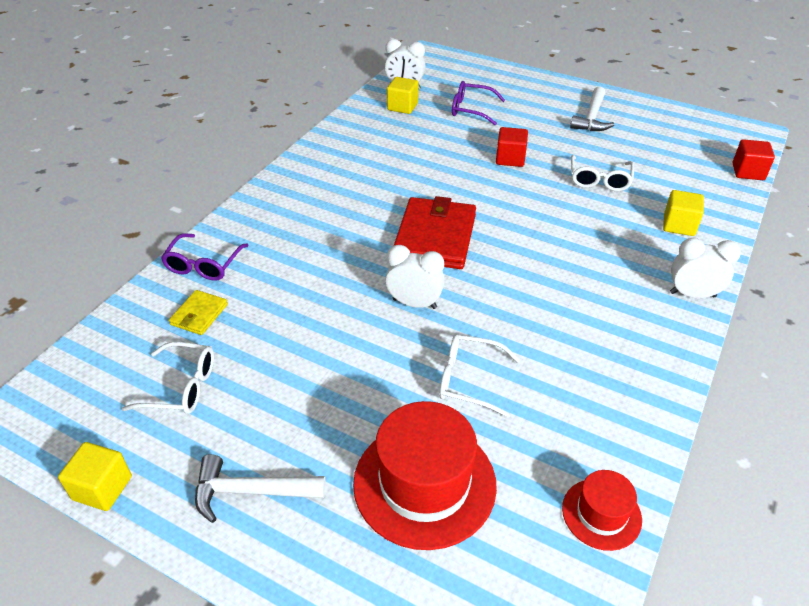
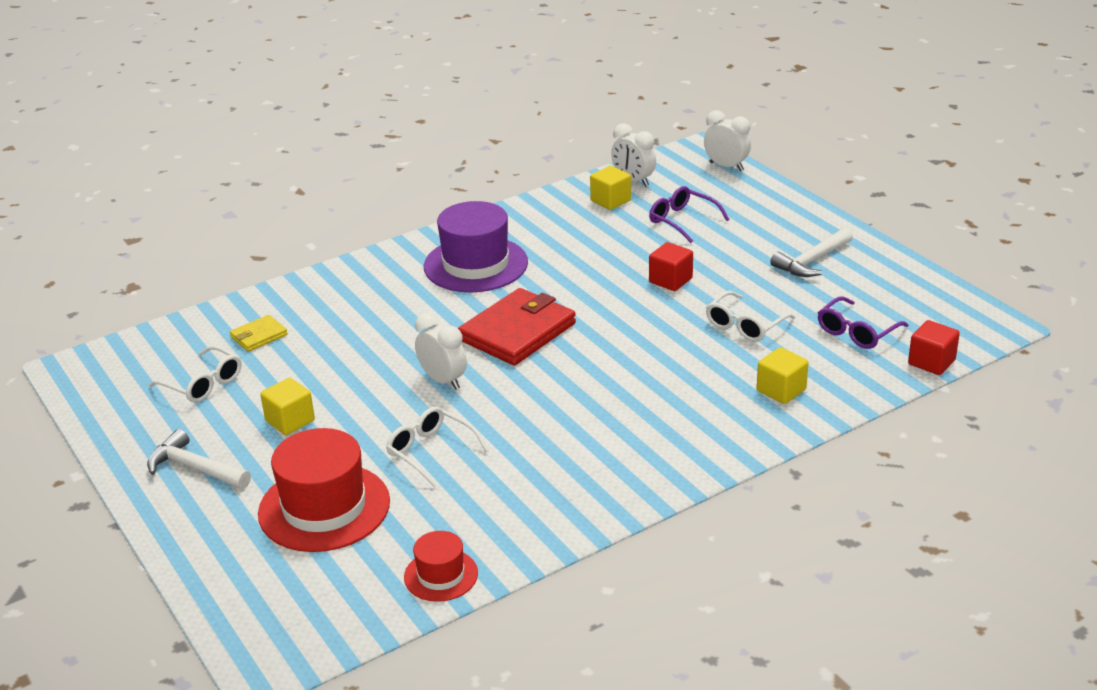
camera: 30 degrees right, 10 degrees down
yellow cube [58,442,132,511] -> yellow cube moved to [260,378,315,435]
purple glasses [161,233,249,281] -> purple glasses moved to [818,296,909,349]
white clock [670,238,741,298] -> white clock moved to [704,110,751,171]
none -> purple hat [424,201,528,292]

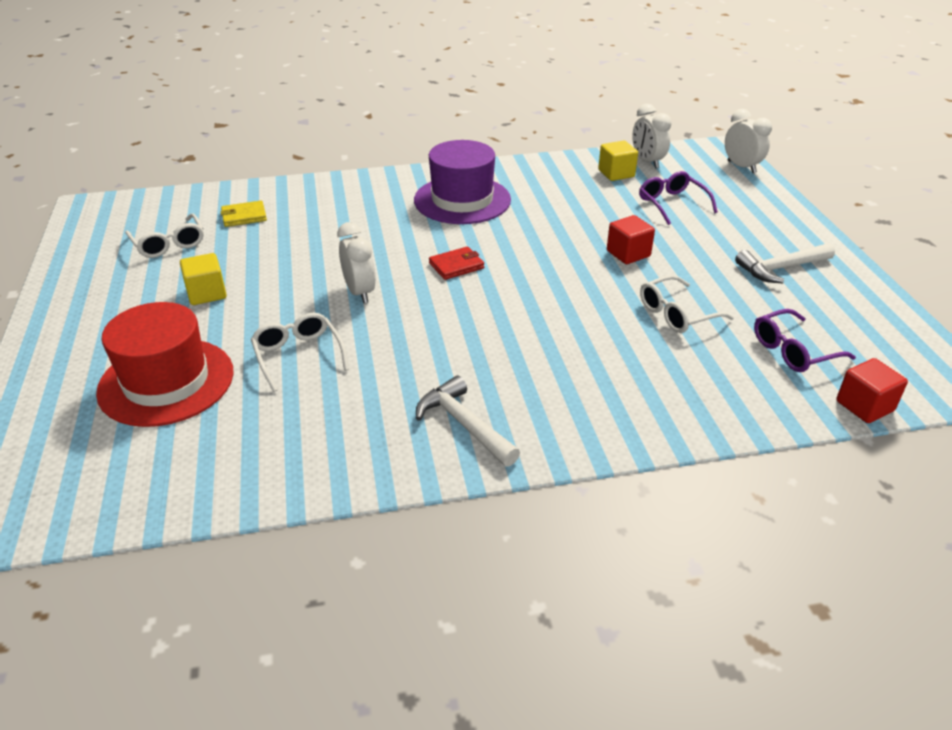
camera: 20 degrees right, 5 degrees up
white hammer [147,429,251,489] -> white hammer moved to [416,376,520,467]
red hat [404,531,478,602] -> none
red wallet [458,288,576,366] -> red wallet [429,246,484,280], size x0.48
yellow cube [757,347,808,404] -> none

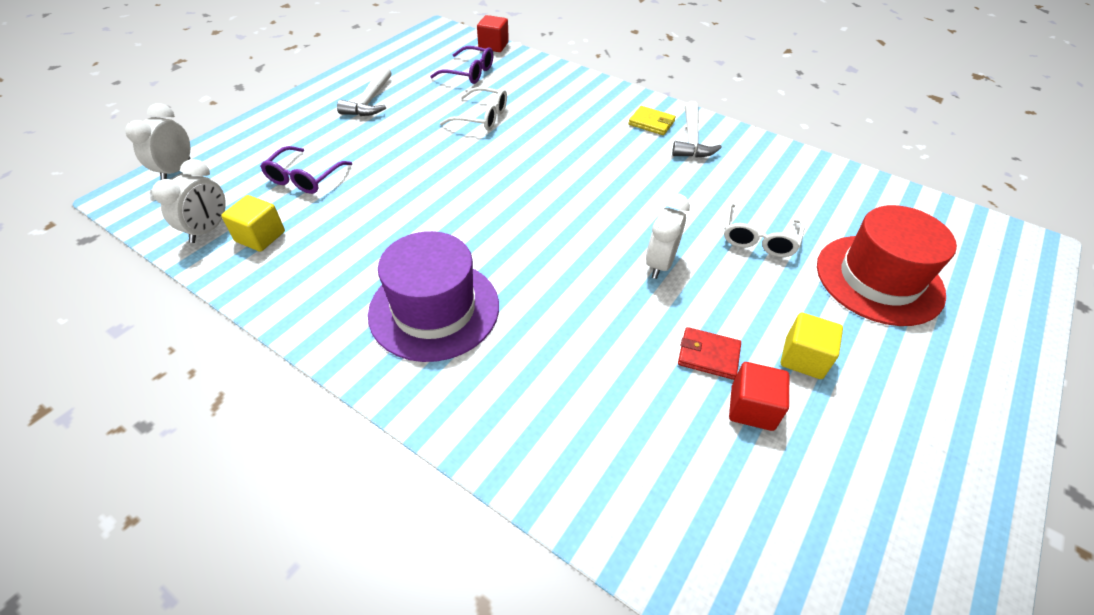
camera: 135 degrees left, 10 degrees up
white glasses [125,213,204,258] -> none
yellow wallet [220,201,267,227] -> yellow wallet moved to [628,106,676,135]
red wallet [429,246,484,280] -> red wallet moved to [678,327,741,380]
red cube [607,215,655,264] -> red cube moved to [729,362,789,431]
white hammer [735,243,835,283] -> white hammer turned 75 degrees clockwise [337,66,392,116]

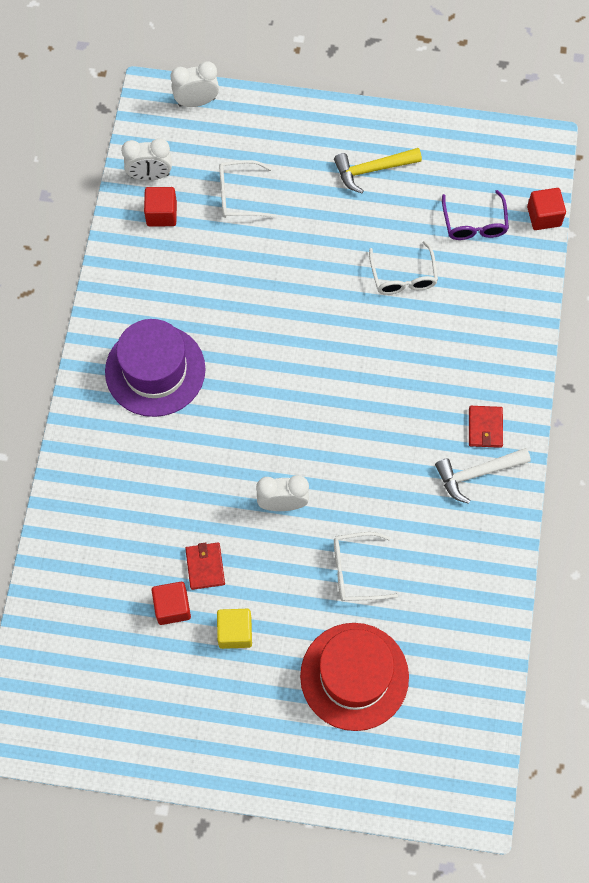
camera: 65 degrees right, 20 degrees up
yellow cube [221,195,285,252] -> red cube [144,187,177,226]
purple glasses [260,146,352,194] -> white glasses [219,160,276,218]
white hammer [337,66,392,116] -> yellow hammer [334,148,422,193]
yellow wallet [628,106,676,135] -> red wallet [469,406,503,448]

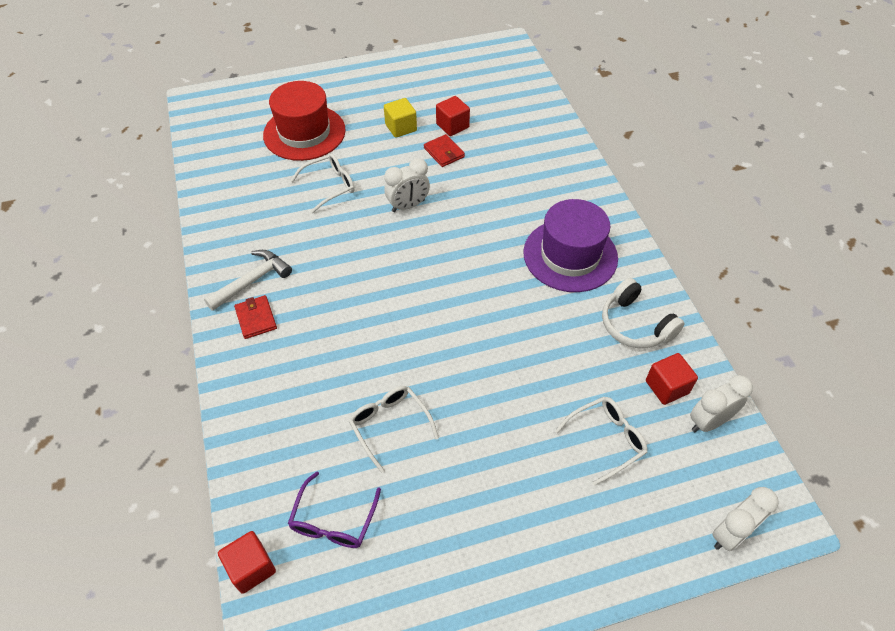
camera: 155 degrees right, 15 degrees down
yellow hammer [334,148,422,193] -> none
purple glasses [442,190,509,240] -> purple glasses turned 135 degrees counterclockwise [288,471,381,548]
none -> white headphones [602,278,684,348]

